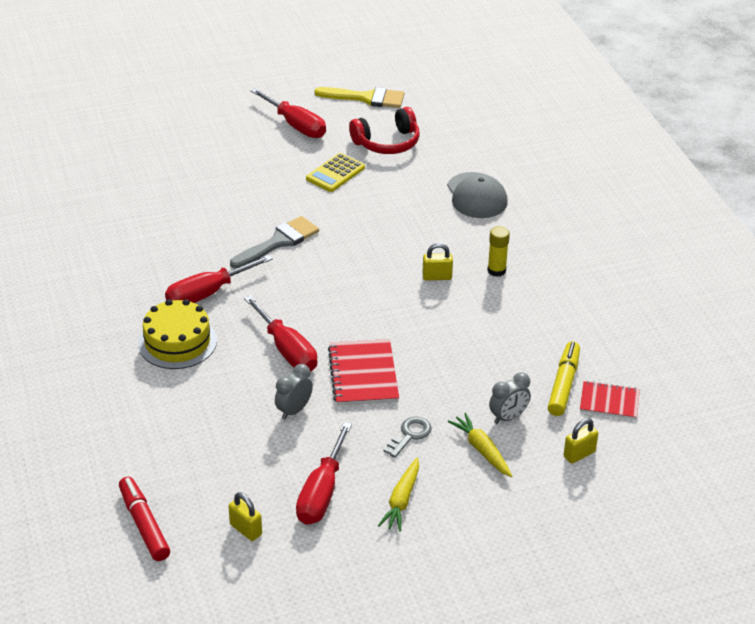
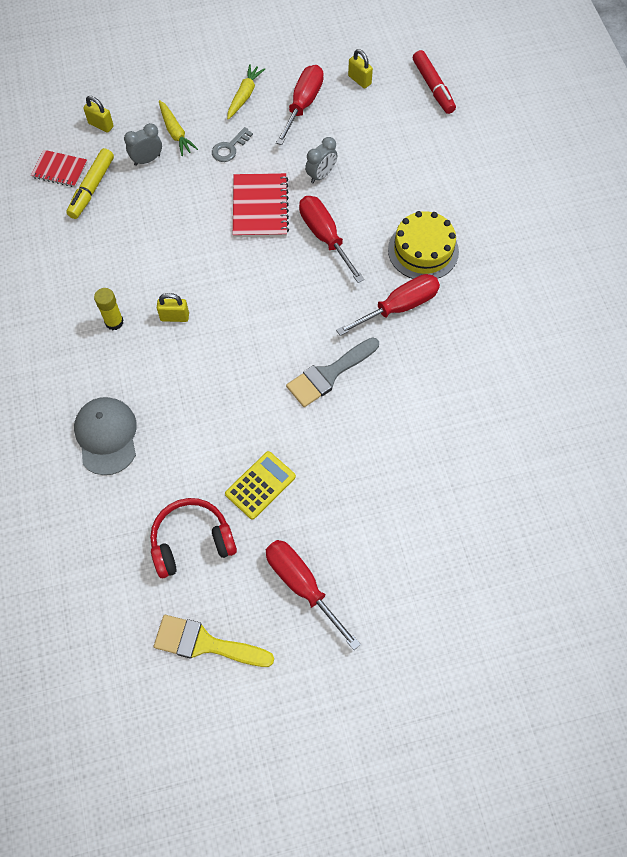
camera: 175 degrees left, 25 degrees up
yellow padlock [564,418,598,464] -> yellow padlock turned 60 degrees clockwise [83,96,114,133]

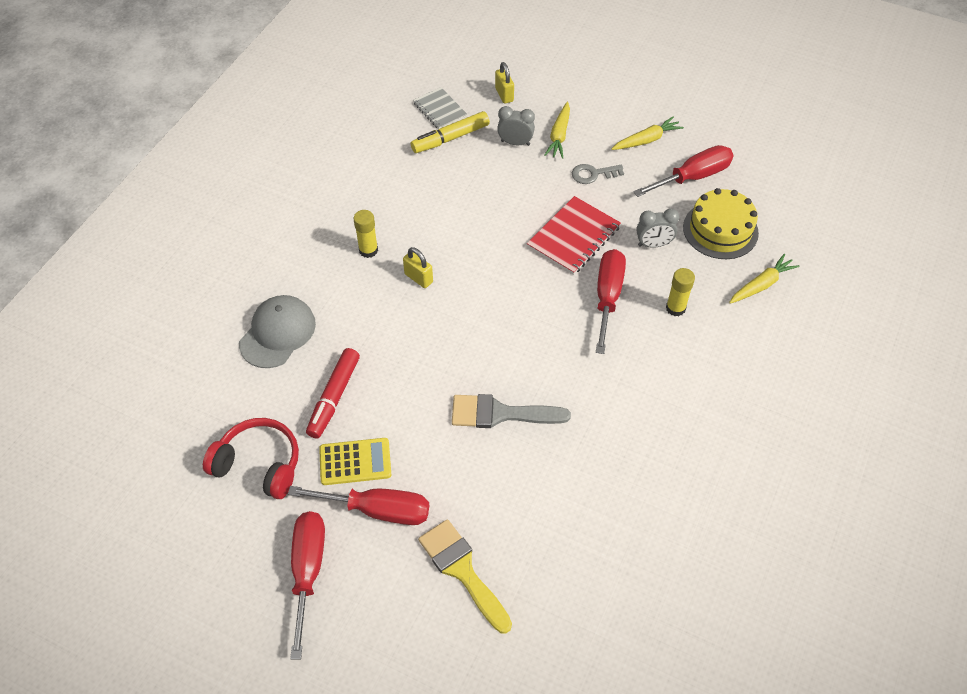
camera: 40 degrees right, 10 degrees down
red notebook [31,150,87,187] -> grey notebook [413,87,467,129]
yellow brush [154,615,274,667] -> yellow brush moved to [418,519,512,634]
red screwdriver [336,274,440,336] -> red screwdriver moved to [288,486,429,525]
yellow padlock [348,49,373,89] -> none
yellow cake [388,211,459,279] -> yellow cake moved to [683,188,759,259]
red marker [413,50,456,114] -> red marker moved to [306,348,360,439]
none -> yellow glue stick [666,268,695,316]
none -> yellow carrot [729,254,800,304]

